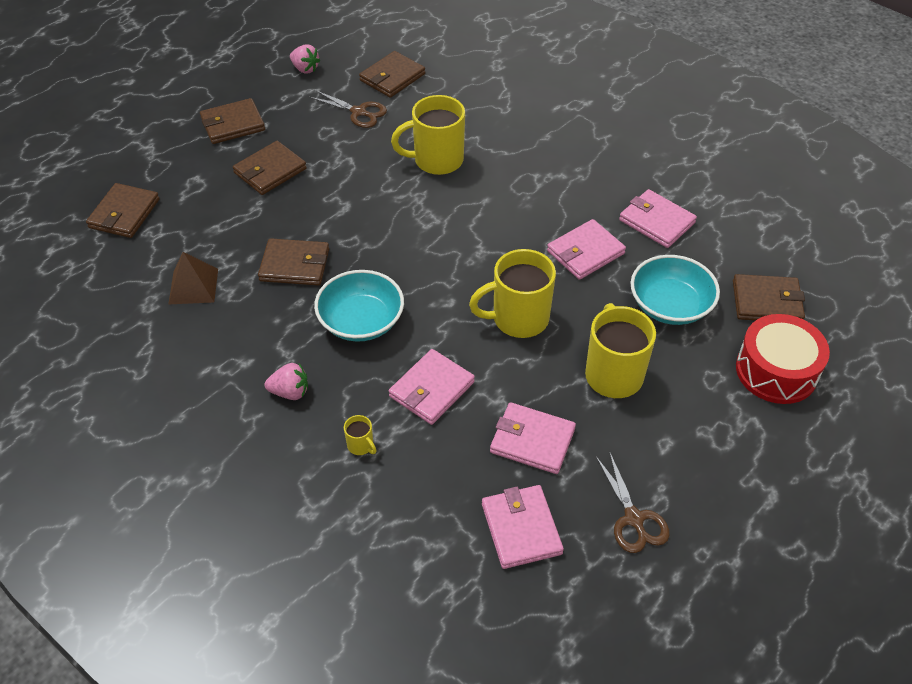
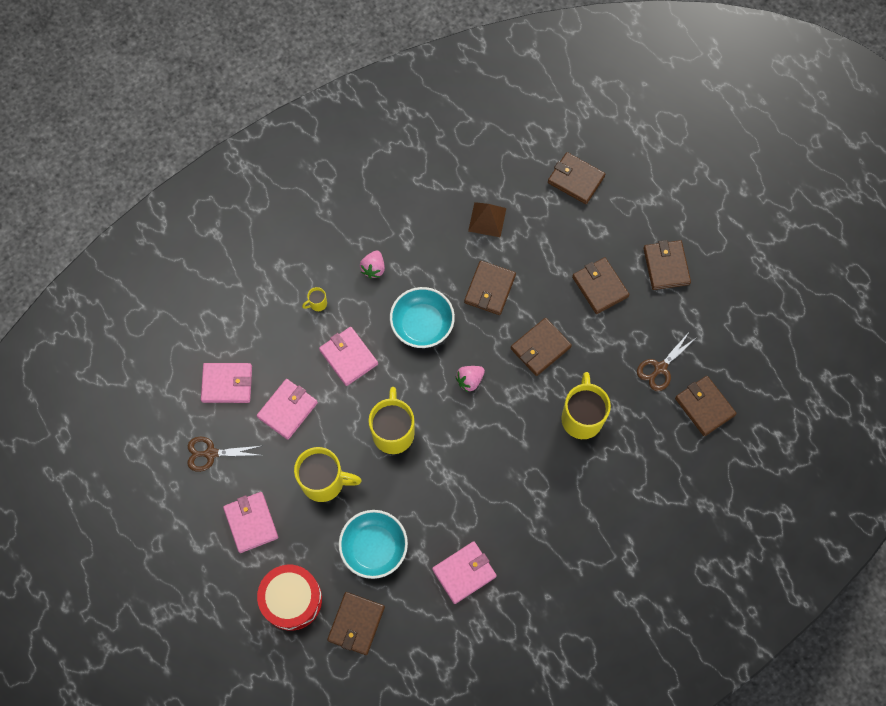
camera: 105 degrees right, 20 degrees up
pink strawberry [290,45,320,73] -> pink strawberry moved to [455,366,485,392]
pink wallet [547,219,626,280] -> pink wallet moved to [223,492,278,553]
none -> brown wallet [511,318,572,376]

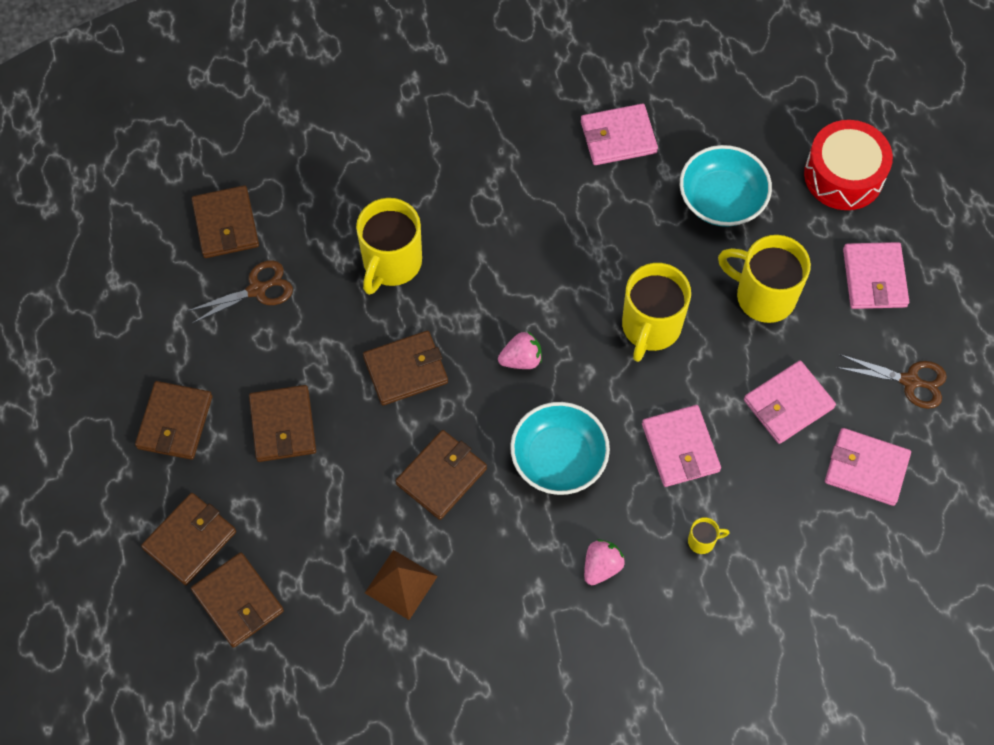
camera: 160 degrees left, 5 degrees down
brown wallet [327,592,385,655] -> brown wallet moved to [141,493,236,585]

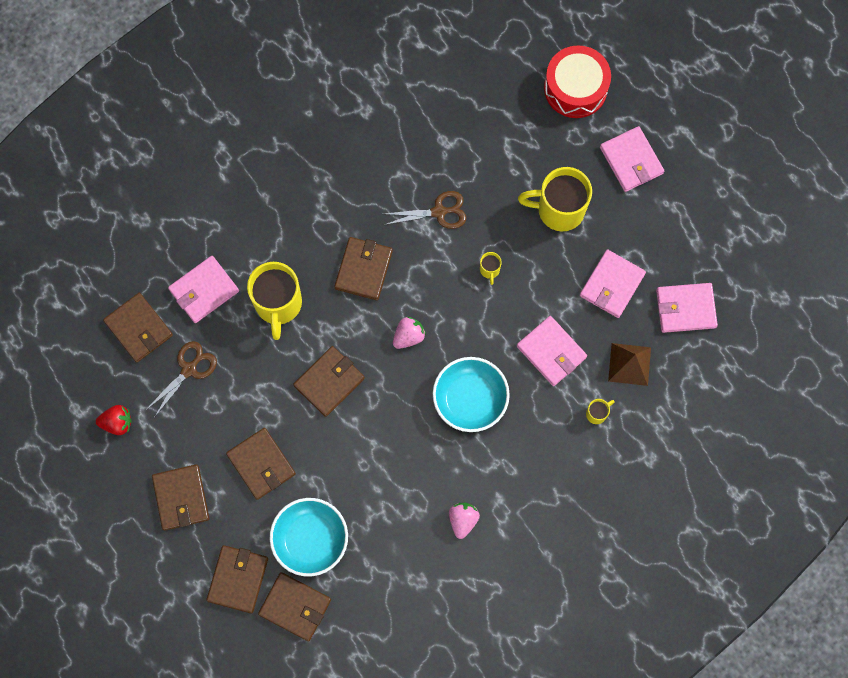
camera: 25 degrees left, 10 degrees up
brown pyramid [365,550,438,620] -> brown pyramid moved to [608,343,651,386]
brown wallet [395,430,487,520] -> brown wallet moved to [334,237,393,300]
pink wallet [581,103,658,165] -> pink wallet moved to [168,256,239,323]
pink strawberry [584,539,625,585] -> pink strawberry moved to [449,503,480,539]
yellow mug [622,263,691,362] -> yellow mug [480,252,502,285], size x0.43
turquoise bowl [680,145,772,227] -> turquoise bowl moved to [270,498,348,576]
brown scissors [836,354,947,409] -> brown scissors moved to [384,191,466,229]
none -> red strawberry [96,405,132,435]

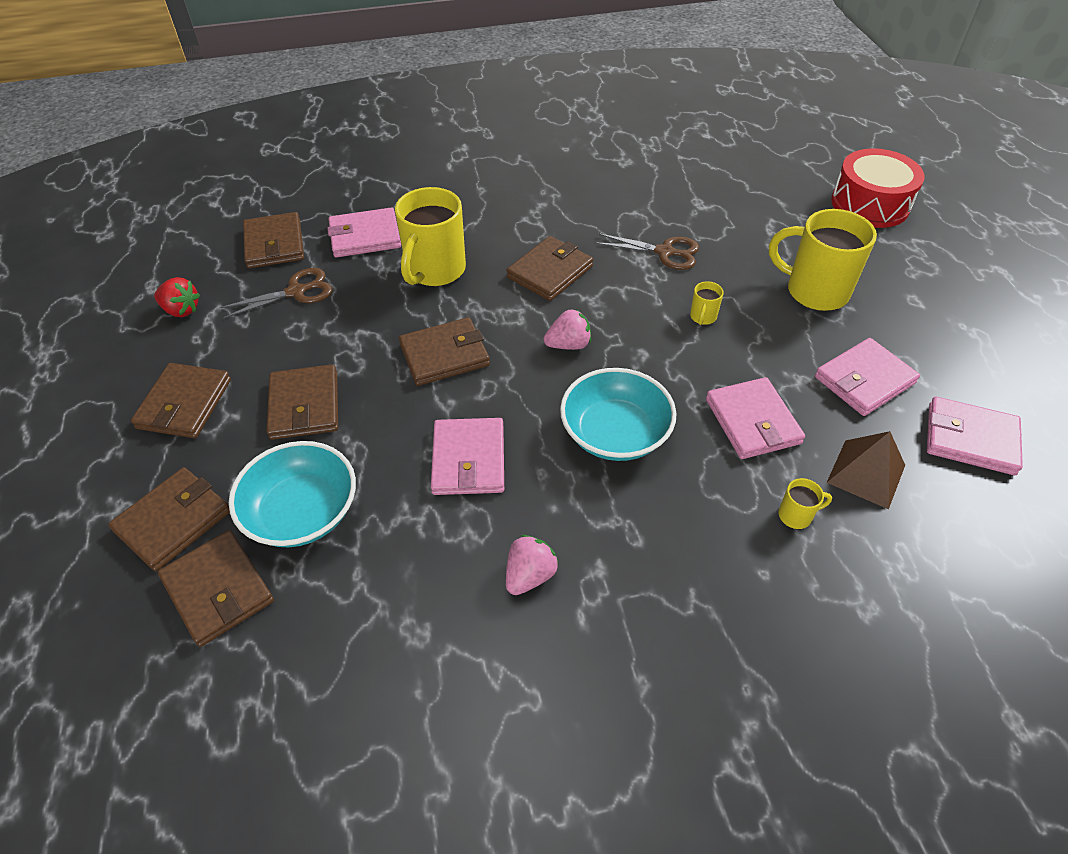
camera: 25 degrees right, 25 degrees down
pink wallet [600,126,664,192] -> pink wallet moved to [431,418,504,495]

